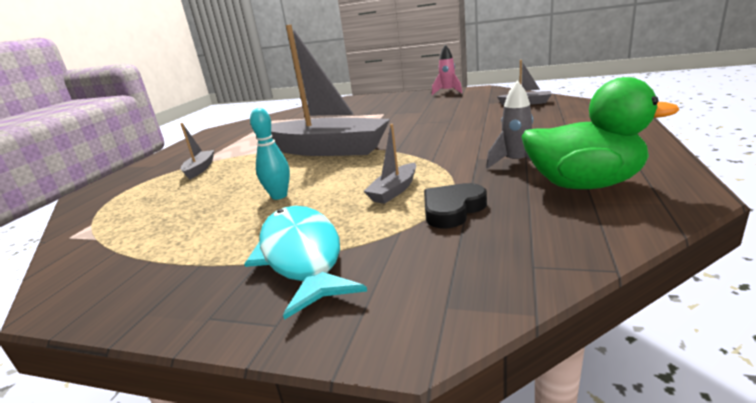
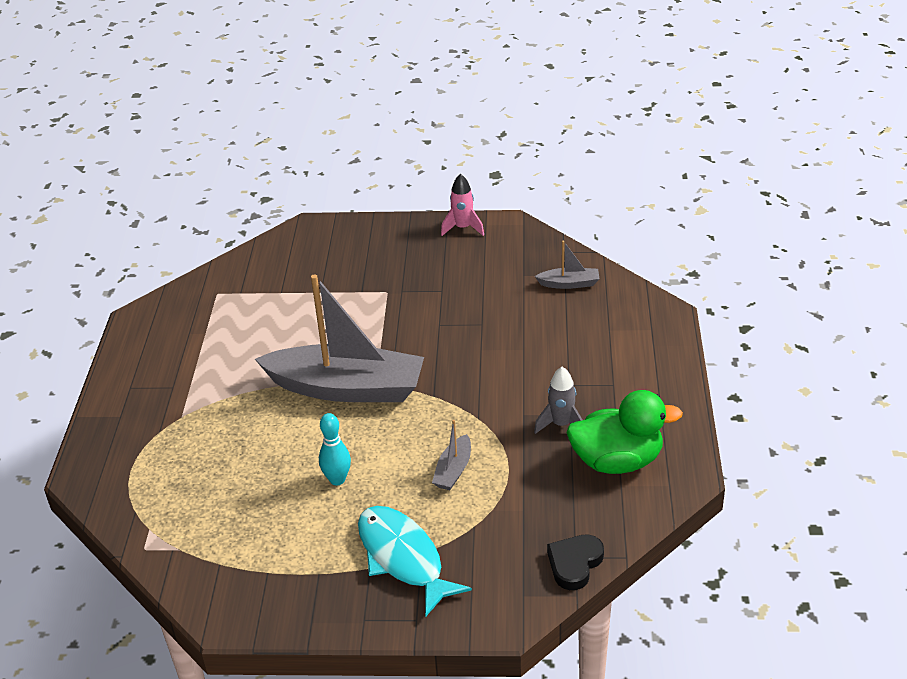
camera: 15 degrees left, 15 degrees up
grey boat [180,123,214,180] -> none
black heart [424,183,487,228] -> black heart moved to [547,534,604,590]

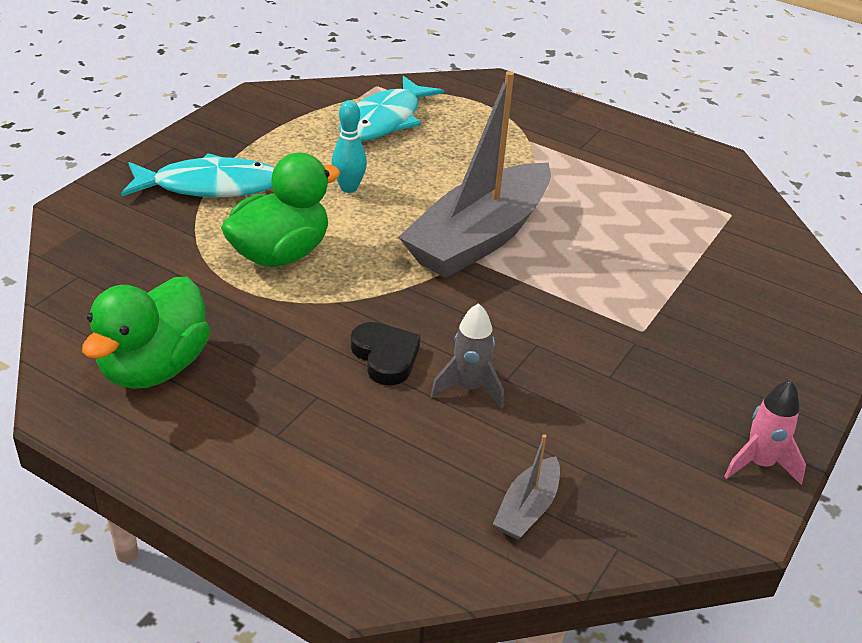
camera: 115 degrees right, 0 degrees up
grey boat [432,420,471,490] -> green duck [221,153,340,267]
grey rocket [534,367,582,434] -> grey rocket moved to [430,303,504,409]
black heart [547,534,604,590] -> black heart moved to [351,322,421,386]
none -> turquoise fish [339,76,444,141]

